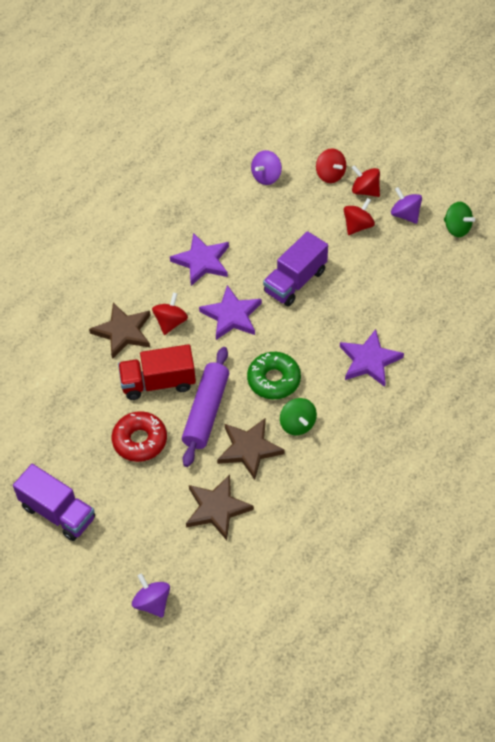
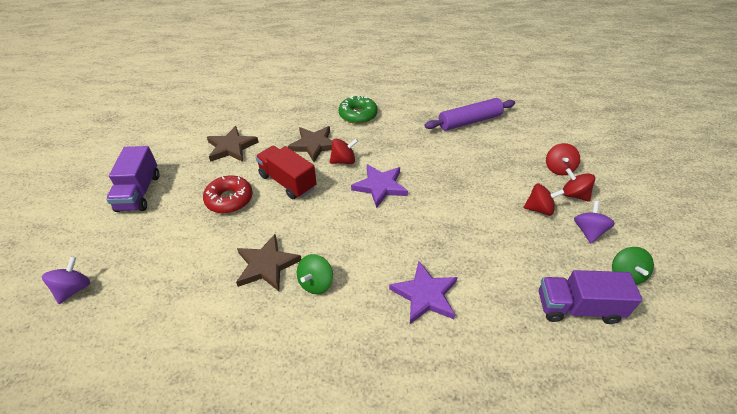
camera: 50 degrees right, 10 degrees down
purple star [170,233,229,286] -> none
purple rolling pin [182,347,229,467] -> purple rolling pin moved to [425,98,515,131]
brown star [186,475,254,540] -> brown star moved to [207,126,259,162]
green donut [247,352,301,399] -> green donut moved to [339,95,378,124]
purple spinning top [251,150,282,185] -> none
purple truck [263,231,328,307] -> purple truck moved to [539,270,642,324]
red spinning top [352,165,380,197] -> red spinning top turned 45 degrees counterclockwise [563,168,595,202]

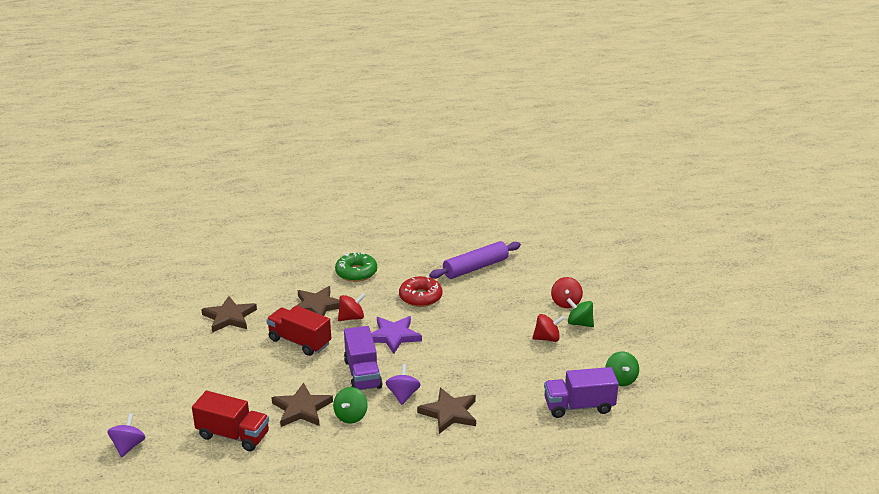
camera: 10 degrees left, 15 degrees down
purple truck [106,146,160,212] -> purple truck moved to [344,326,383,390]
red donut [203,175,253,213] -> red donut moved to [399,276,442,307]
purple star [389,261,458,324] -> brown star [417,388,476,434]
red spinning top [563,168,595,202] -> green spinning top [567,298,594,327]
purple spinning top [574,201,615,243] -> purple spinning top moved to [386,364,421,405]
none -> red truck [192,391,269,451]

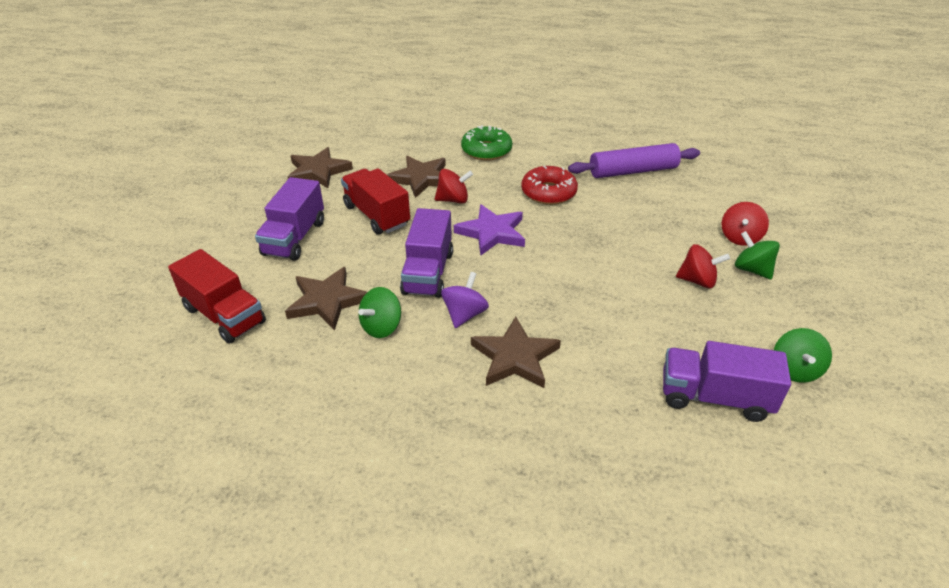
camera: 20 degrees right, 10 degrees up
purple spinning top [107,413,145,457] -> none
none -> purple truck [255,177,324,261]

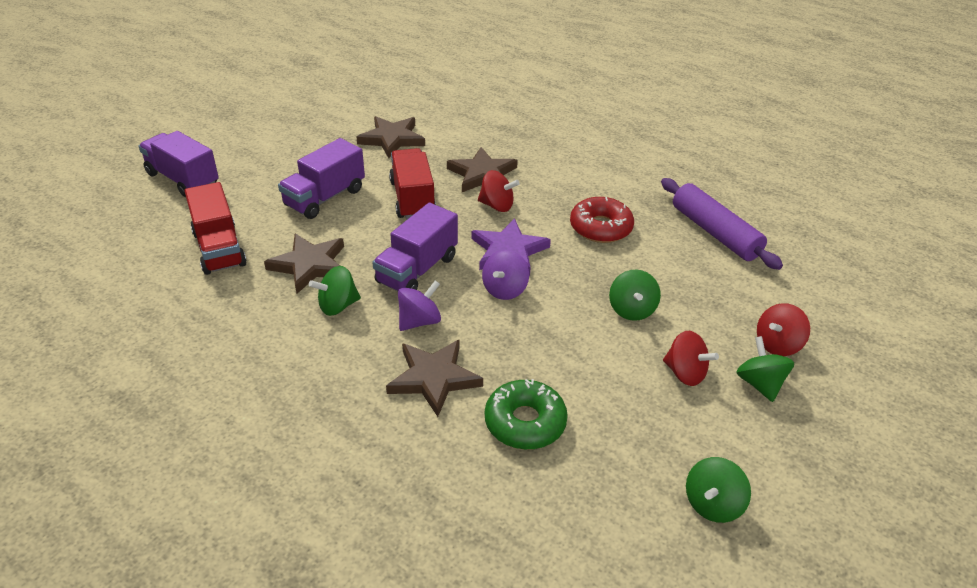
camera: 25 degrees right, 0 degrees up
green donut [461,125,512,161] -> green donut moved to [485,379,568,450]
purple rolling pin [568,143,700,178] -> purple rolling pin turned 45 degrees clockwise [661,178,783,270]
purple truck [663,341,791,422] -> purple truck moved to [139,131,219,197]
none -> purple spinning top [482,250,529,300]
none -> green spinning top [609,270,661,321]

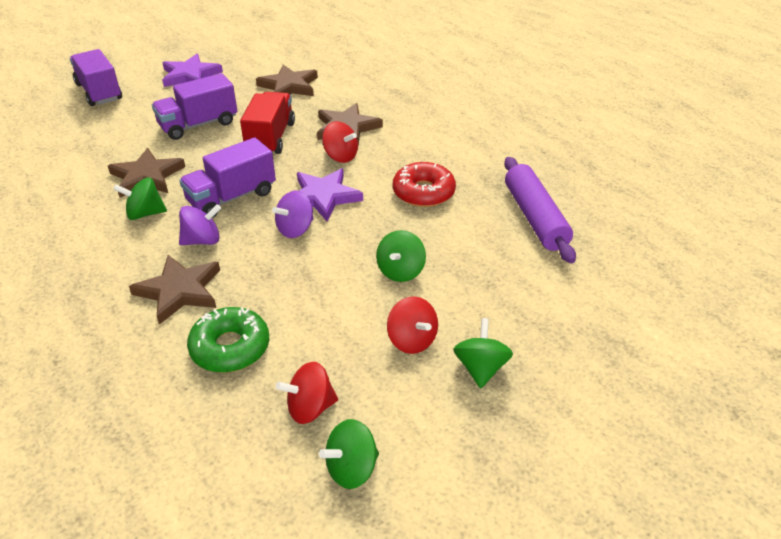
camera: 20 degrees right, 0 degrees up
red truck [185,182,247,275] -> none
red spinning top [757,303,810,356] -> red spinning top moved to [276,362,338,424]
none -> purple star [162,54,223,87]

